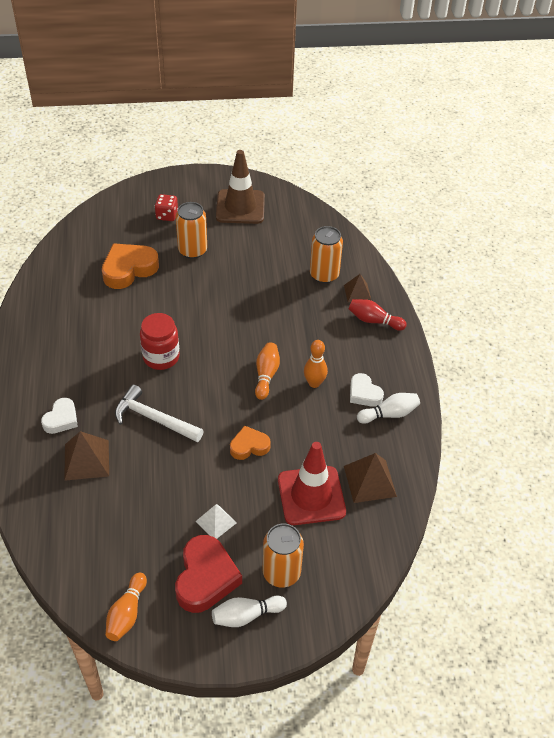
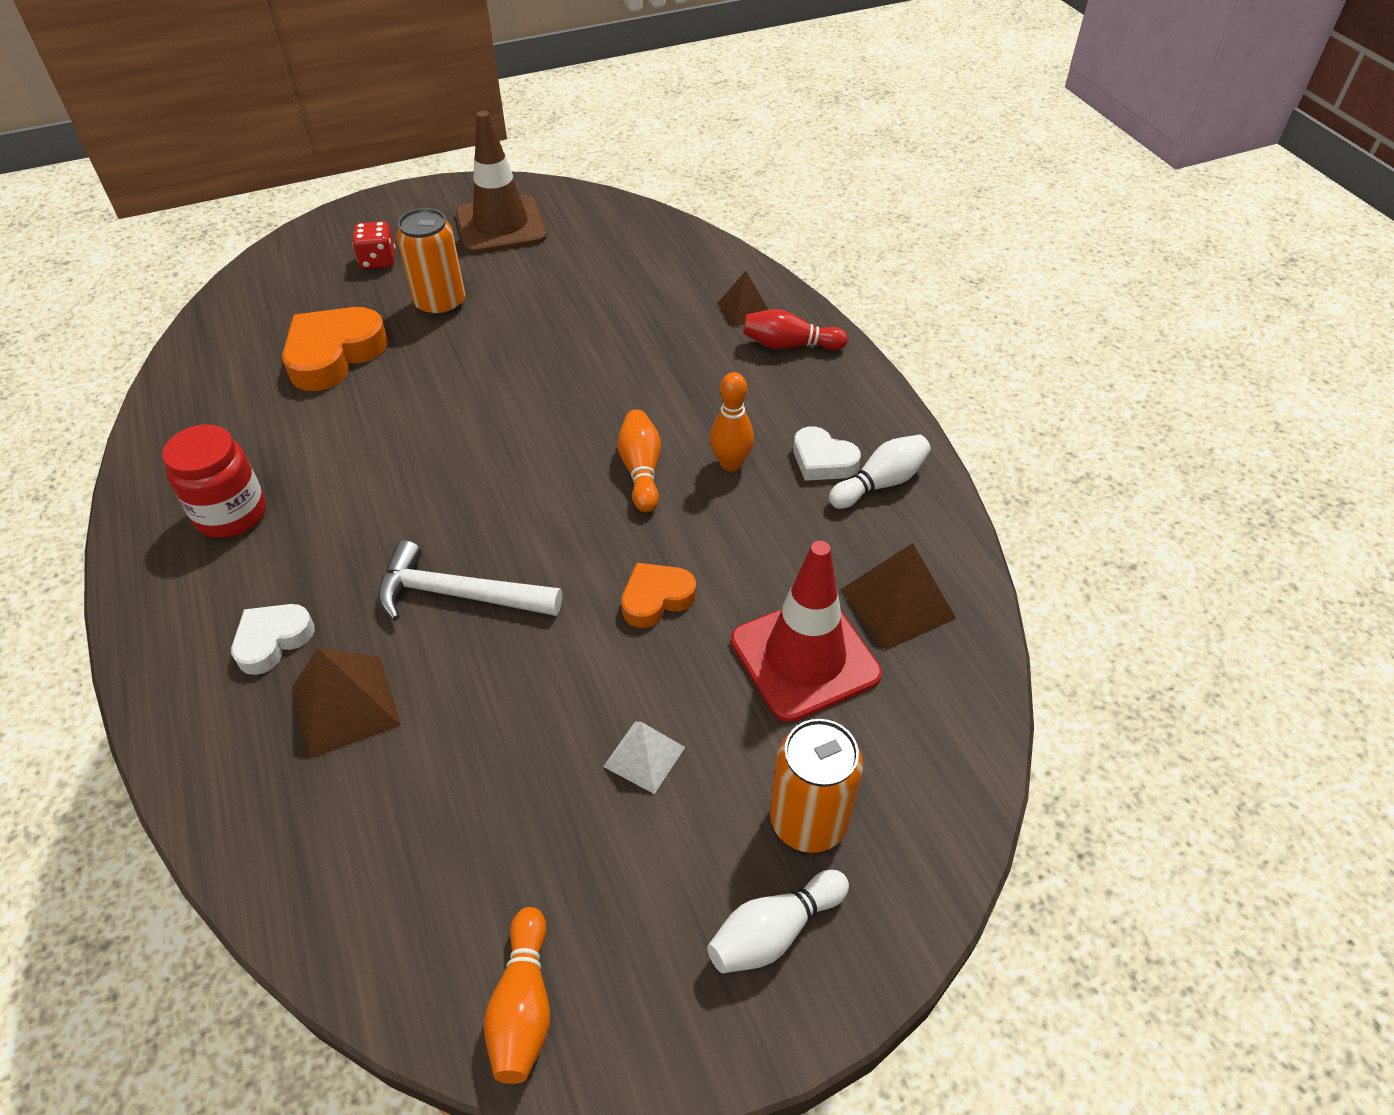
camera: 15 degrees left, 0 degrees up
white heart [41,398,78,434] -> white heart turned 150 degrees counterclockwise [231,604,315,675]
red jar [140,313,180,370] -> red jar moved to [162,425,266,538]
red heart [175,535,242,613] -> none
orange can [310,226,343,283] -> none

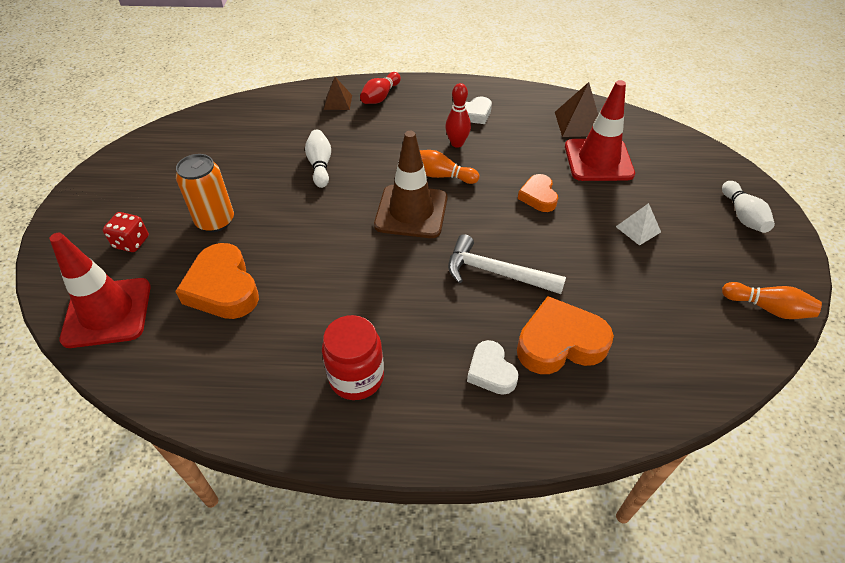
camera: 65 degrees left, 0 degrees up
brown pyramid [292,648,401,759] -> orange heart [517,296,614,374]
white hammer [378,540,562,621] -> white hammer turned 75 degrees clockwise [448,234,566,294]
brown traffic cone [456,110,547,254] -> brown traffic cone moved to [374,131,447,238]
orange bowling pin [710,372,754,472] -> red bowling pin [445,83,471,148]
orange can [770,719,863,853] -> none
white bowling pin [829,435,931,509] -> white bowling pin moved to [305,130,331,188]
none -> red traffic cone [50,233,151,348]

